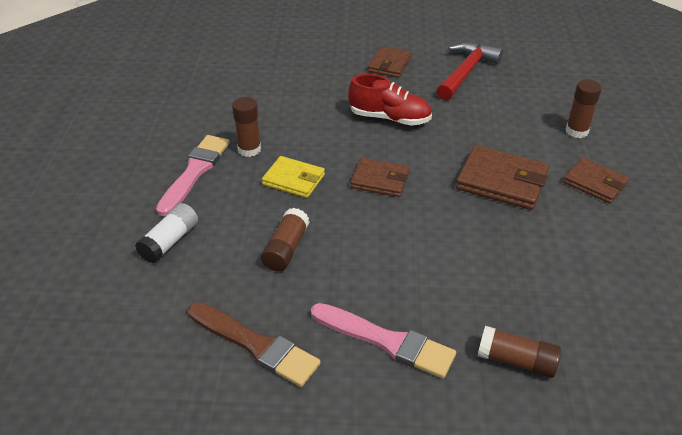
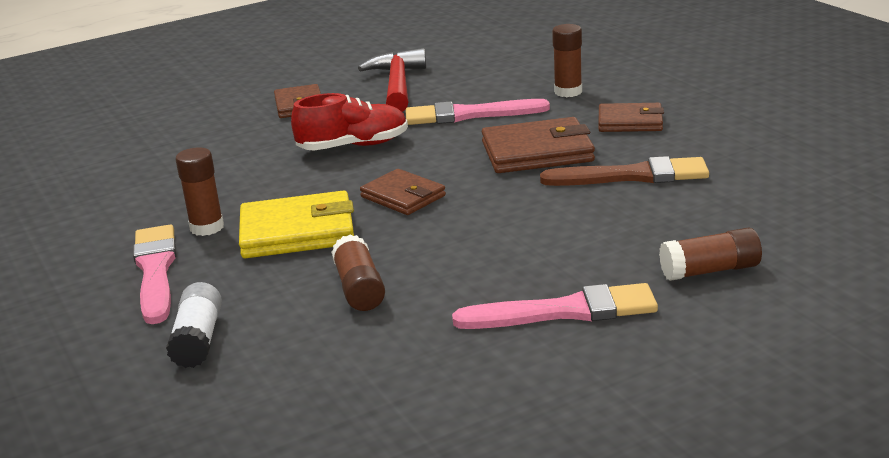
camera: 30 degrees left, 15 degrees down
brown brush [188,302,321,387] -> brown brush moved to [540,156,709,186]
yellow wallet [262,156,325,198] -> yellow wallet [239,190,354,258], size x1.53
brown wallet [351,158,409,197] -> brown wallet turned 60 degrees clockwise [360,169,446,215]
none -> pink brush [405,99,550,125]

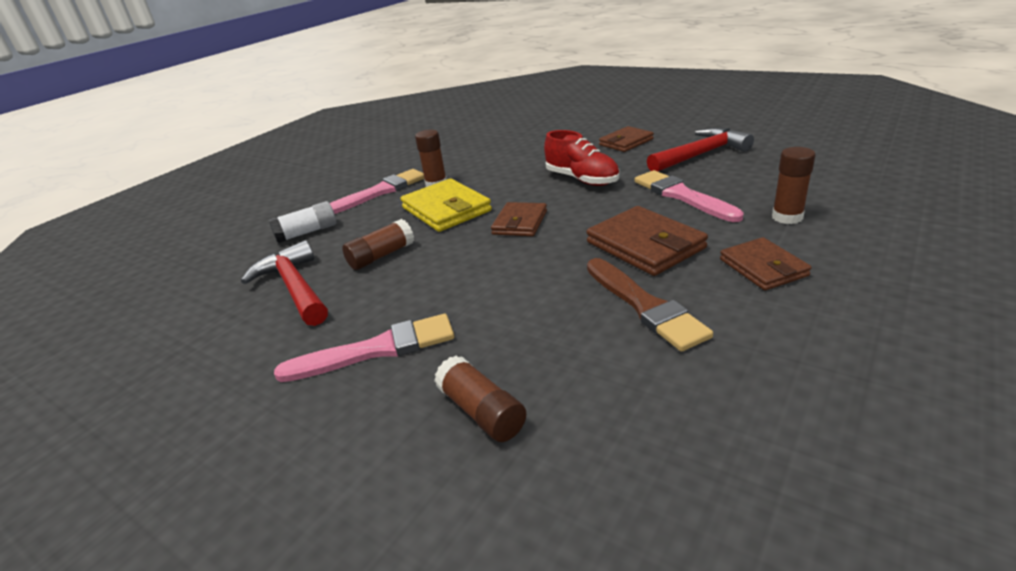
camera: 65 degrees right, 5 degrees up
pink brush [452,283,658,329] -> pink brush turned 75 degrees counterclockwise [274,314,454,382]
none -> red hammer [241,240,328,326]

